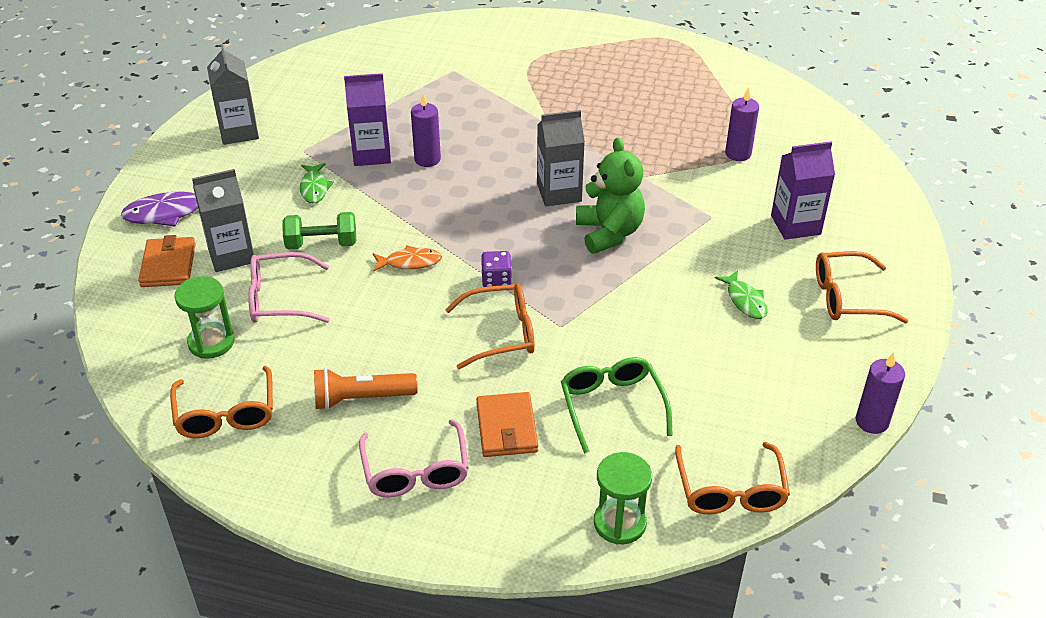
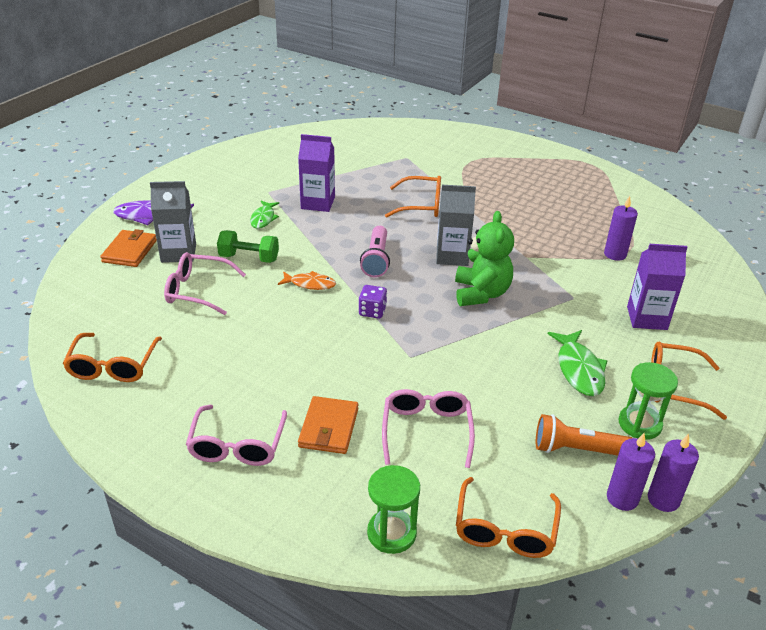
camera: 15 degrees right, 5 degrees down
green hourglass [174,276,235,359] -> green hourglass moved to [618,362,678,440]
grey carton [207,44,259,145] -> none
orange flashlight [314,368,418,410] -> orange flashlight moved to [536,414,632,456]
purple candle [411,93,441,167] -> purple candle moved to [607,433,655,511]
orange glasses [445,283,535,369] -> orange glasses moved to [385,176,441,218]
green glasses [561,357,673,454] -> pink glasses [382,389,475,468]
green fish [715,270,768,319] -> green fish [548,330,607,396], size x1.51
none -> pink flashlight [360,226,390,277]

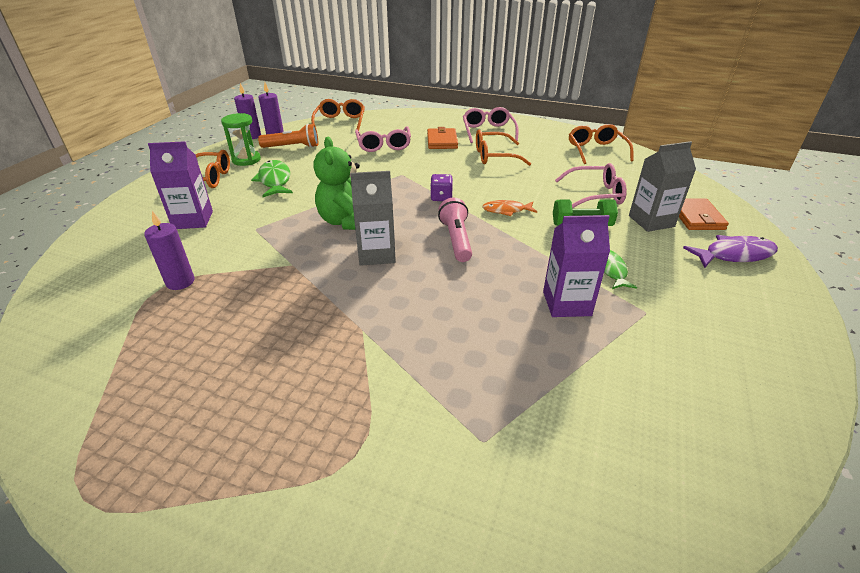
camera: 170 degrees right, 0 degrees up
green hourglass [367,465,420,554] -> none
orange glasses [385,176,441,218] -> orange glasses moved to [476,130,531,166]

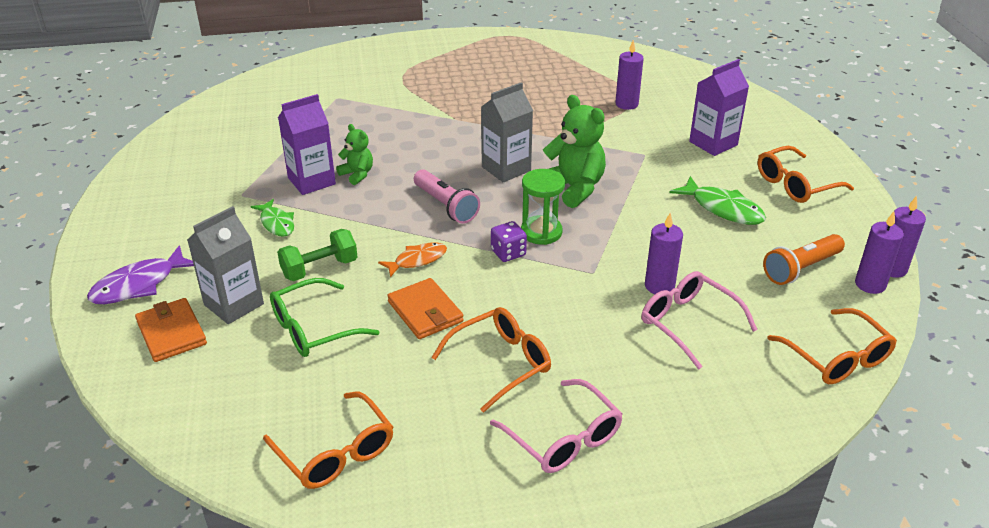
camera: 150 degrees right, 0 degrees up
green hourglass [221,113,261,166] -> green hourglass moved to [521,169,565,245]
orange wallet [427,127,458,149] -> orange wallet moved to [387,278,464,339]
pink glasses [555,163,627,208] -> green glasses [270,278,380,357]
none -> green teddy bear [336,124,373,185]
none -> purple candle [645,213,683,294]

